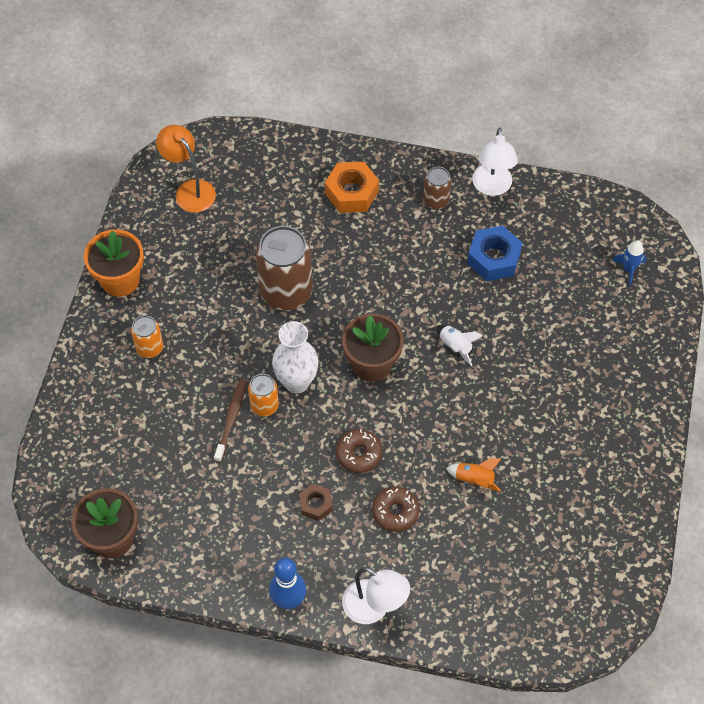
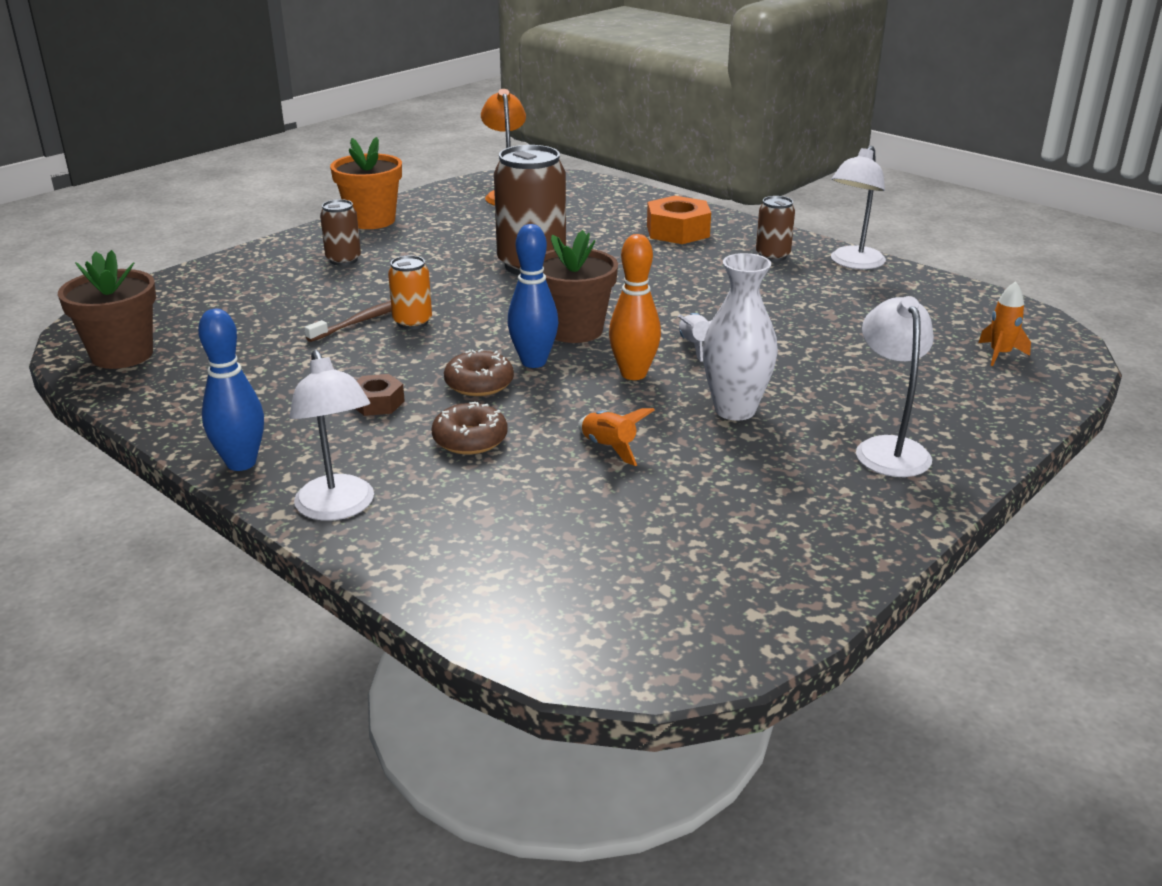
camera: 30 degrees right, 30 degrees down
orange can [131,315,163,358] -> brown can [320,199,361,266]
white vase [272,321,319,394] -> white vase moved to [702,253,778,420]
blue nut [467,226,522,281] -> none
blue rocket [612,241,646,286] -> orange rocket [978,281,1031,366]
none -> blue bowling pin [507,224,559,368]
none -> orange bowling pin [609,234,661,380]
none -> white lamp [856,296,934,477]

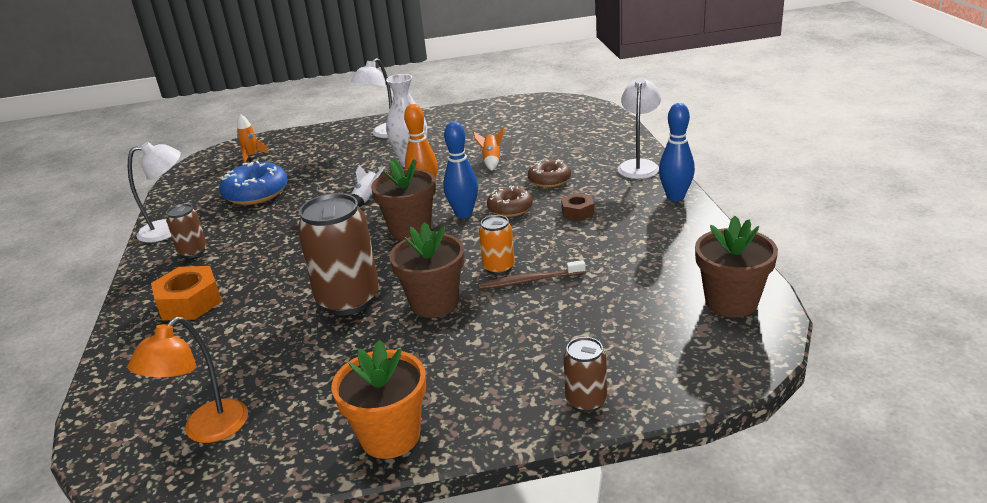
camera: 140 degrees left, 0 degrees up
brown can [320,199,361,266] -> brown can moved to [564,337,607,413]
none -> blue donut [219,161,288,205]
none -> brown flower pot [389,222,465,318]

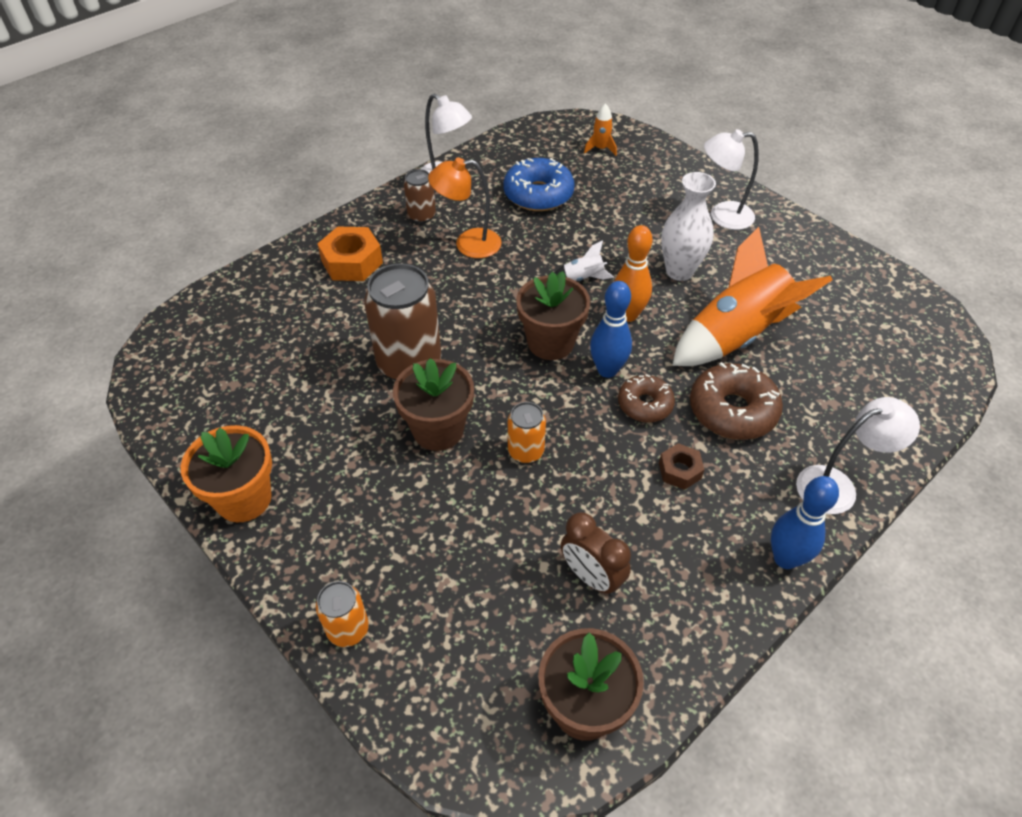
camera: 55 degrees right, 20 degrees up
orange lamp [128,317,248,443] -> orange lamp moved to [428,157,502,258]
orange rocket [473,127,505,171] -> orange rocket [672,227,833,366], size x2.43
brown toothbrush [478,260,585,289] -> none
brown donut [528,159,571,187] -> brown donut [690,362,783,440], size x1.58
brown can [564,337,607,413] -> orange can [316,581,369,647]
none -> brown clock [561,512,631,596]

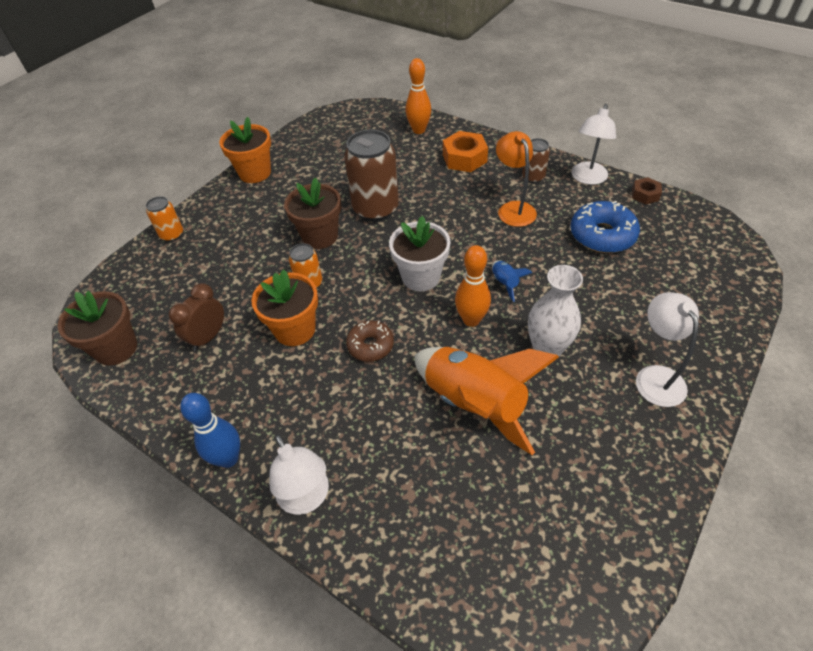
camera: 80 degrees right, 0 degrees up
brown flower pot [516,271,591,360] -> white flower pot [389,216,451,291]
white rocket [555,240,614,281] -> blue rocket [492,260,532,302]
orange rocket [584,103,617,156] -> none
blue bowling pin [590,281,632,378] -> none
brown nut [659,443,705,490] -> brown nut moved to [632,177,662,205]
brown donut [690,362,783,440] -> none
none -> orange flower pot [251,269,318,346]
none -> orange bowling pin [405,58,431,134]

